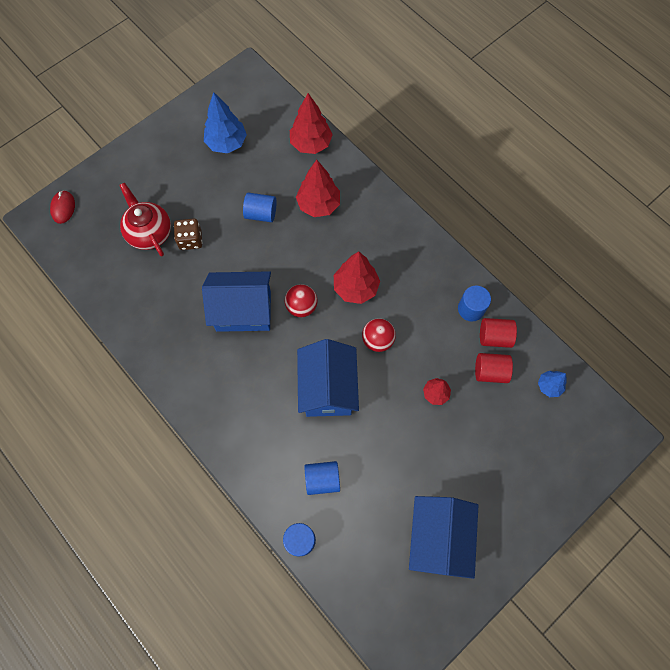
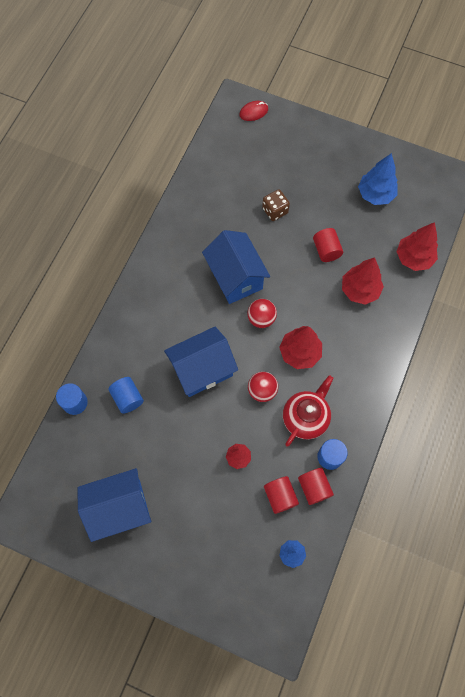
camera: 65 degrees right, 0 degrees up
red teapot [119,183,171,256] -> red teapot moved to [283,375,333,447]
blue cylinder [243,193,276,222] -> red cylinder [313,228,343,262]

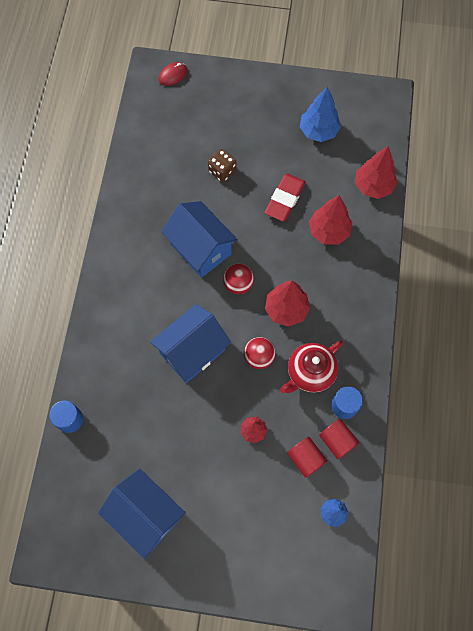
camera: 15 degrees left, 0 degrees up
blue house [78,468,151,542] -> blue house turned 75 degrees clockwise [98,469,186,559]
blue cylinder [108,377,144,414] -> none
red teapot [283,375,333,447] -> red teapot turned 150 degrees counterclockwise [280,341,343,393]
red cylinder [313,228,343,262] -> red eraser [265,174,306,222]

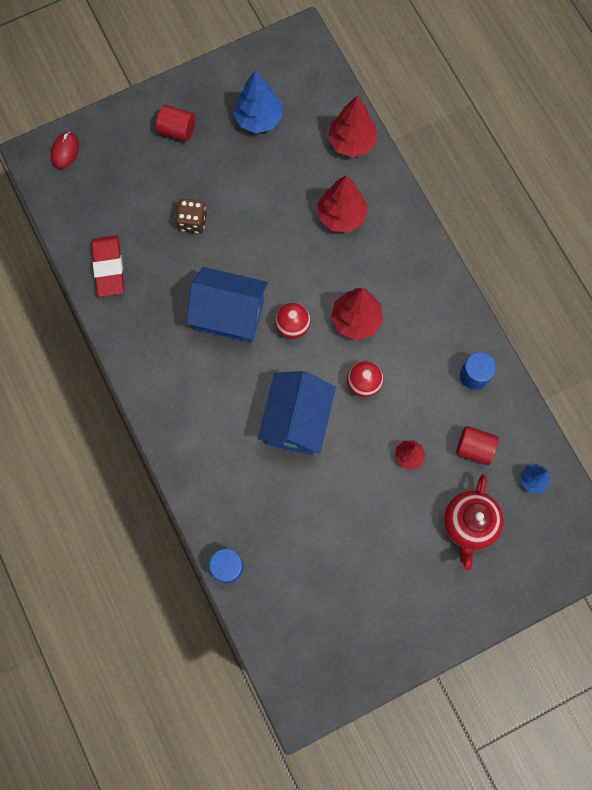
camera: 35 degrees left, 5 degrees up
blue house [98,469,186,559] -> none
red eraser [265,174,306,222] -> red eraser moved to [91,235,125,297]
red teapot [280,341,343,393] -> red teapot moved to [444,474,504,571]
red cylinder [319,419,359,459] -> red cylinder moved to [156,105,195,141]

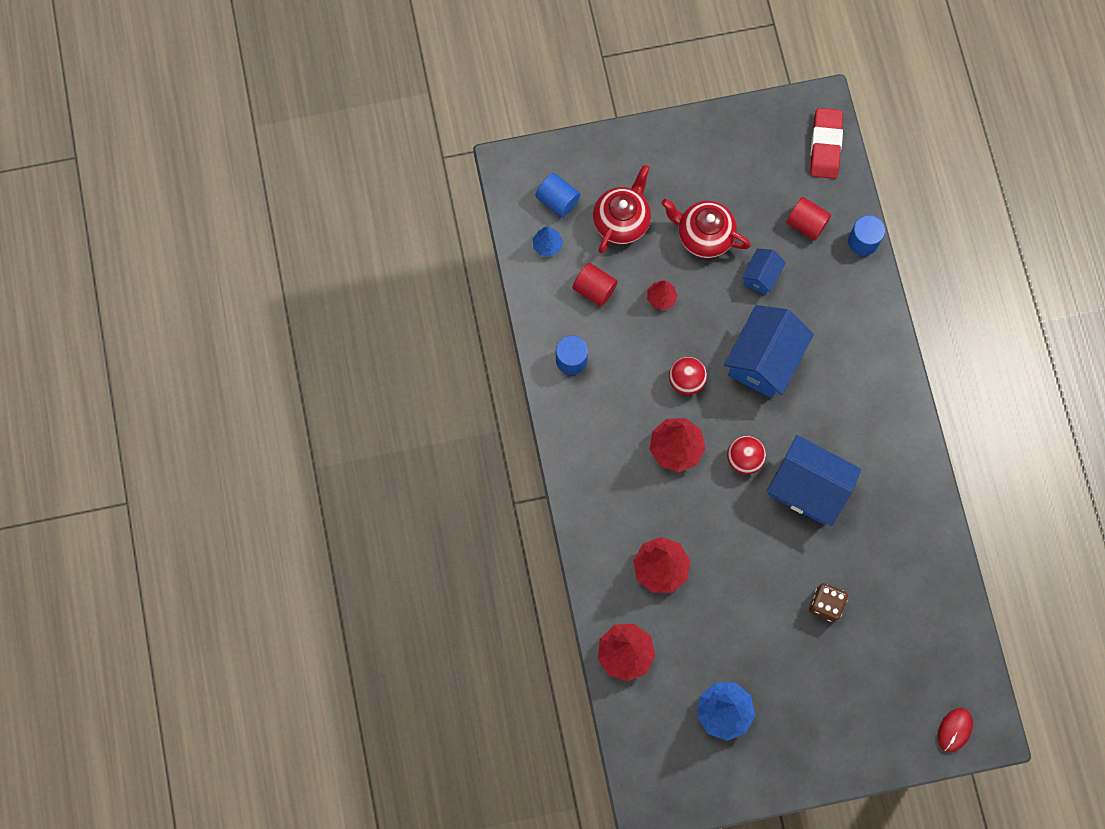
camera: 165 degrees left, 0 degrees up
red eraser [91,235,125,297] -> red eraser moved to [810,108,843,179]
red cylinder [156,105,195,141] -> red cylinder moved to [786,197,831,241]
none -> blue cylinder [535,173,580,217]
none -> red teapot [661,199,751,258]
none -> blue house [742,248,786,295]

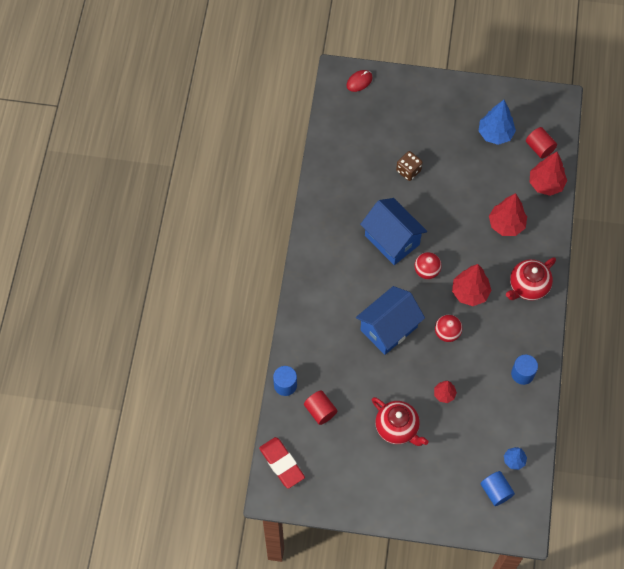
camera: 160 degrees left, 10 degrees down
red cylinder [572,263,618,307] -> red cylinder moved to [526,127,557,159]
red teapot [593,165,651,254] -> red teapot moved to [506,257,556,301]
blue house [742,248,786,295] -> none
red eraser [810,108,843,179] -> red eraser turned 60 degrees counterclockwise [259,437,305,489]

